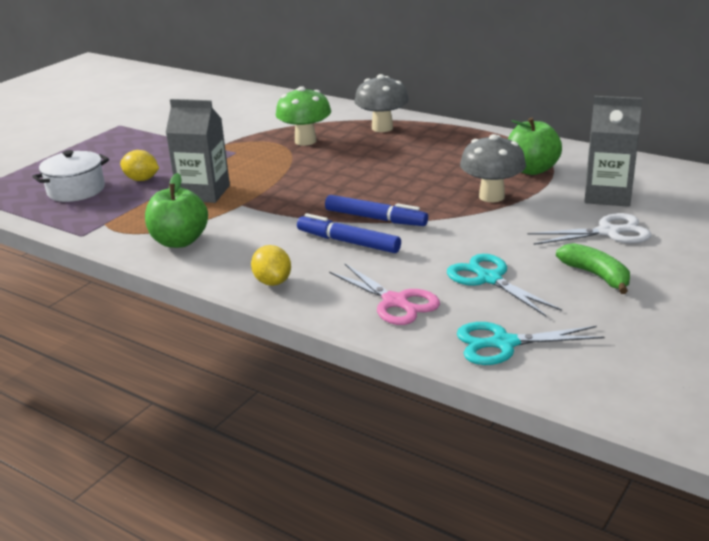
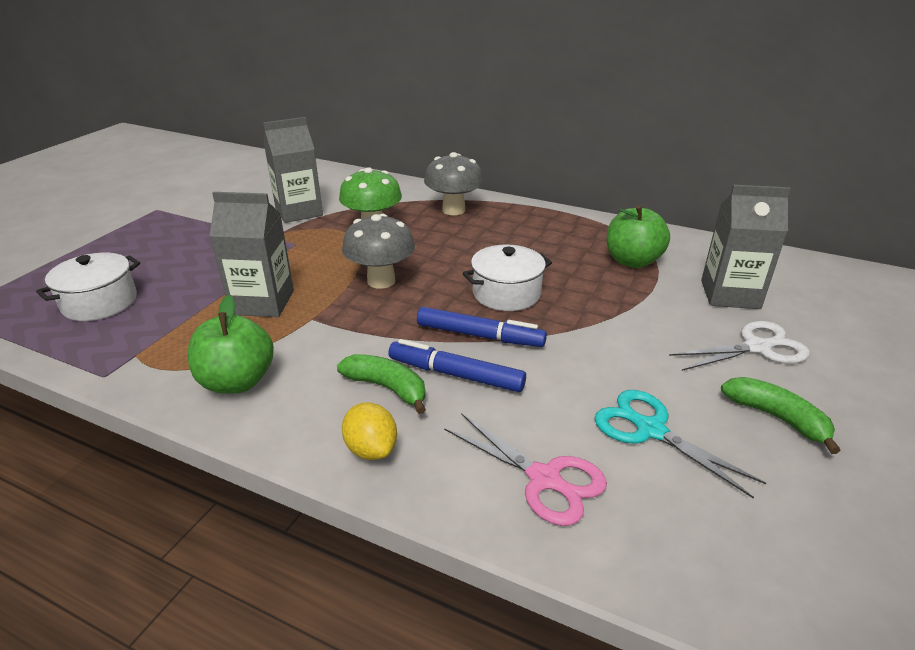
camera: 10 degrees left, 5 degrees up
yellow lemon [120,150,159,181] -> none
turquoise scissors [457,322,604,365] -> none
grey mushroom [460,134,526,202] -> grey mushroom moved to [342,214,415,289]
none -> grey carton [263,117,323,223]
none -> green banana [337,354,426,414]
none -> white pot [463,245,552,311]

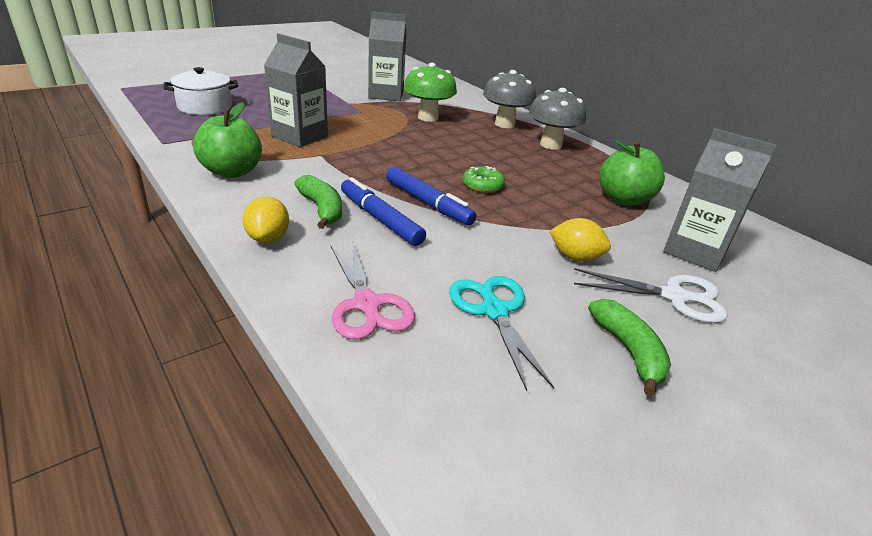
camera: 25 degrees right, 0 degrees up
grey mushroom [342,214,415,289] -> grey mushroom moved to [529,88,586,150]
white pot [463,245,552,311] -> green donut [463,166,505,193]
none -> yellow lemon [549,218,611,261]

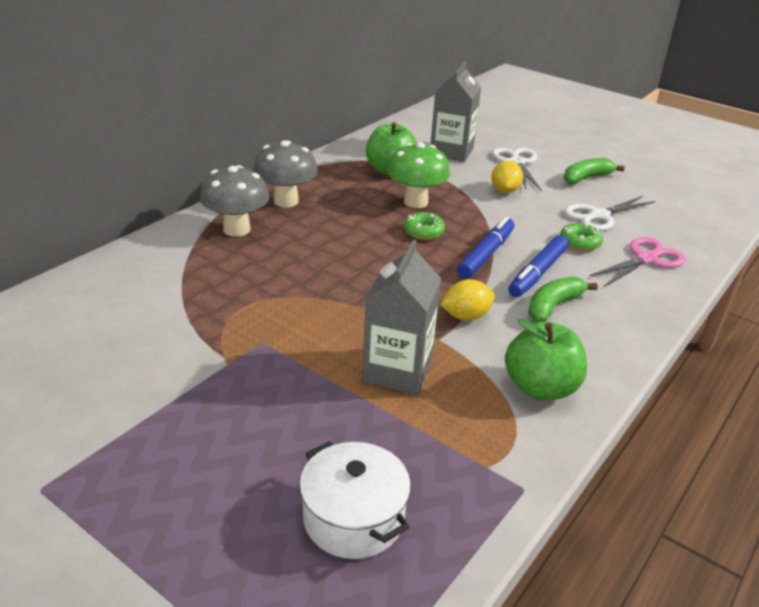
camera: 105 degrees left, 0 degrees up
yellow lemon [243,197,289,243] -> yellow lemon moved to [441,279,495,321]
grey carton [368,11,406,101] -> none
green mushroom [404,63,457,122] -> green mushroom moved to [387,142,450,208]
turquoise scissors [449,276,554,391] -> white scissors [564,196,655,231]
none -> green donut [560,223,603,251]

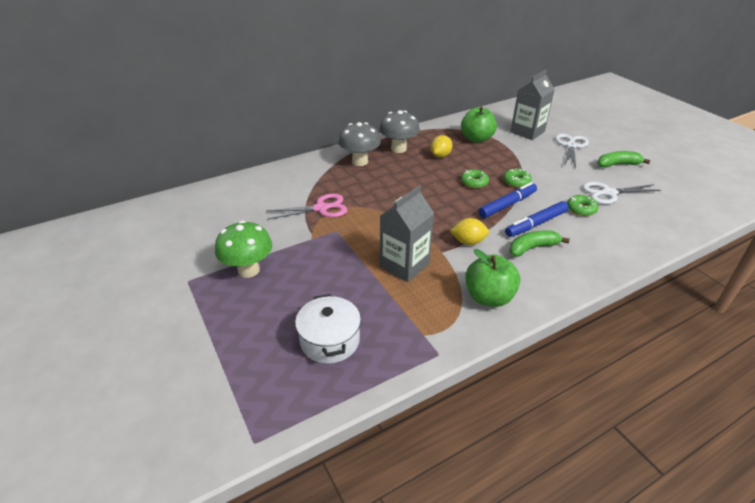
camera: 25 degrees right, 5 degrees up
green mushroom [387,142,450,208] -> green mushroom moved to [215,220,272,278]
yellow lemon [491,161,523,193] -> yellow lemon moved to [430,135,453,158]
pink scissors [590,237,686,287] -> pink scissors moved to [266,194,347,220]
none -> green donut [503,169,532,188]

